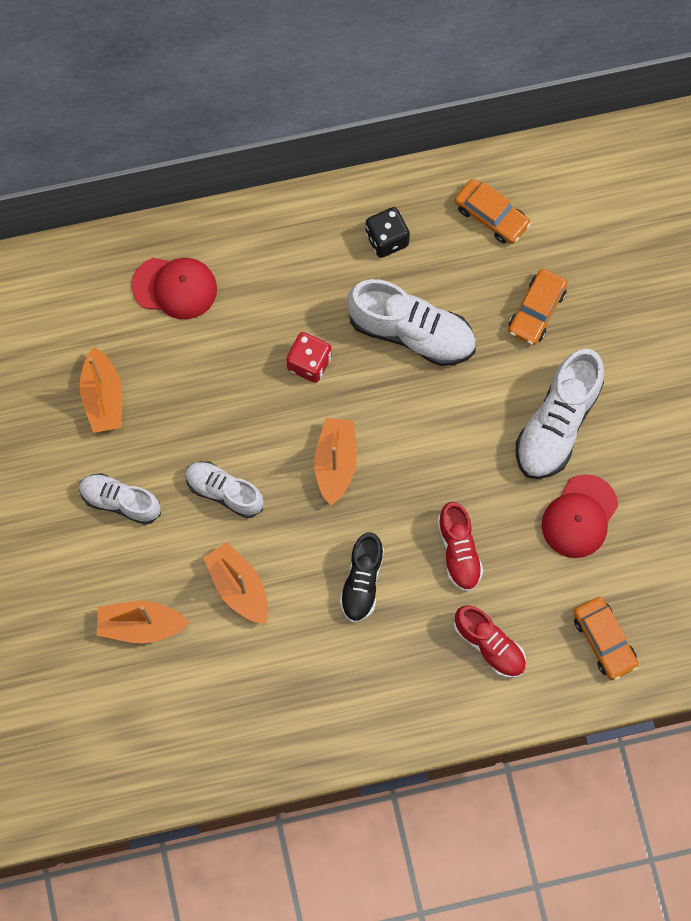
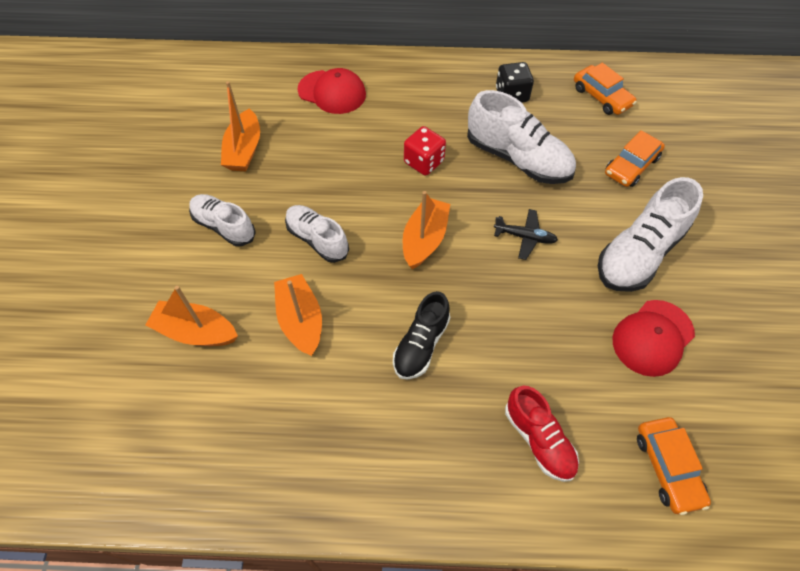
camera: 15 degrees right, 15 degrees down
red shoe [437,502,483,592] -> none
none -> black plane [494,209,558,260]

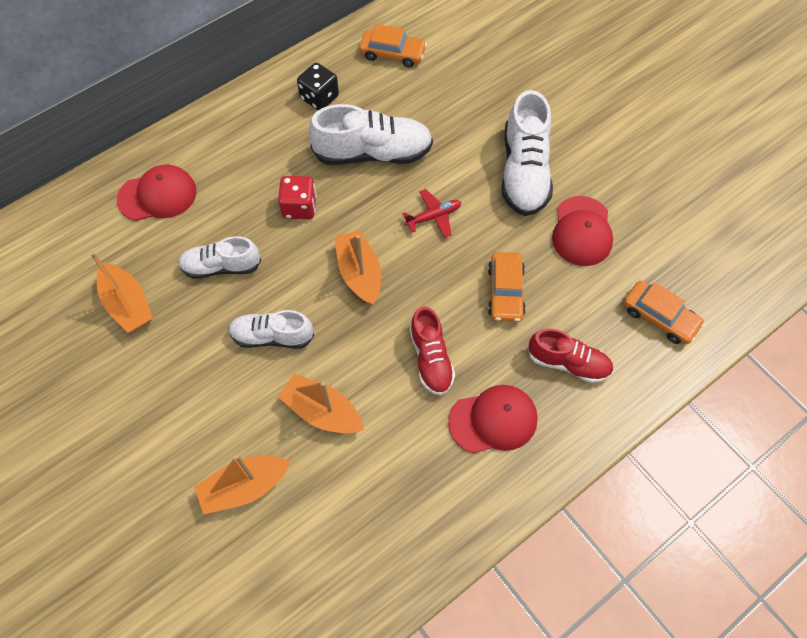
camera: 40 degrees left, 5 degrees up
white shoe [189,194,256,246] -> white shoe moved to [178,236,261,279]
black shoe [393,291,450,380] -> red shoe [409,307,455,395]
black plane [494,209,558,260] -> red plane [402,189,461,238]
orange car [605,130,665,187] -> orange car moved to [488,252,526,322]
none -> red cap [448,385,538,453]

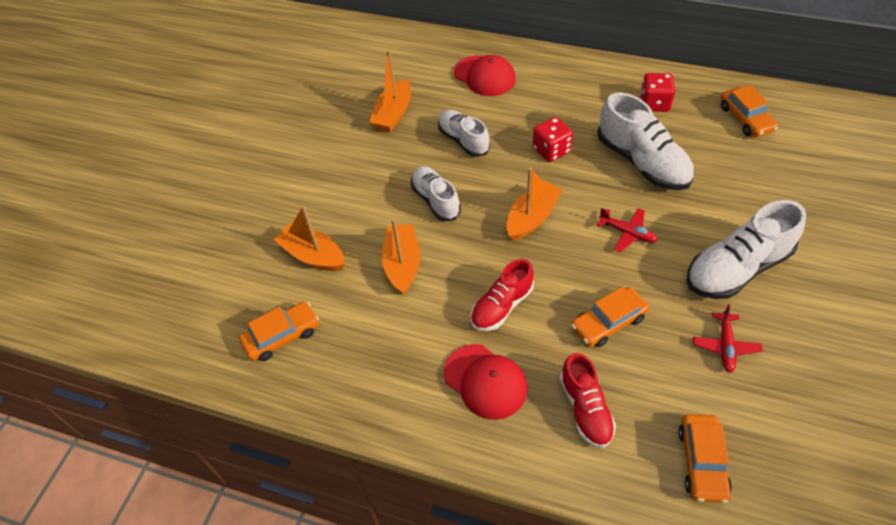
camera: 60 degrees right, 10 degrees down
black dice [297,63,339,110] -> red dice [640,73,675,112]
red cap [552,196,613,266] -> red plane [693,304,763,373]
none -> orange car [239,301,319,361]

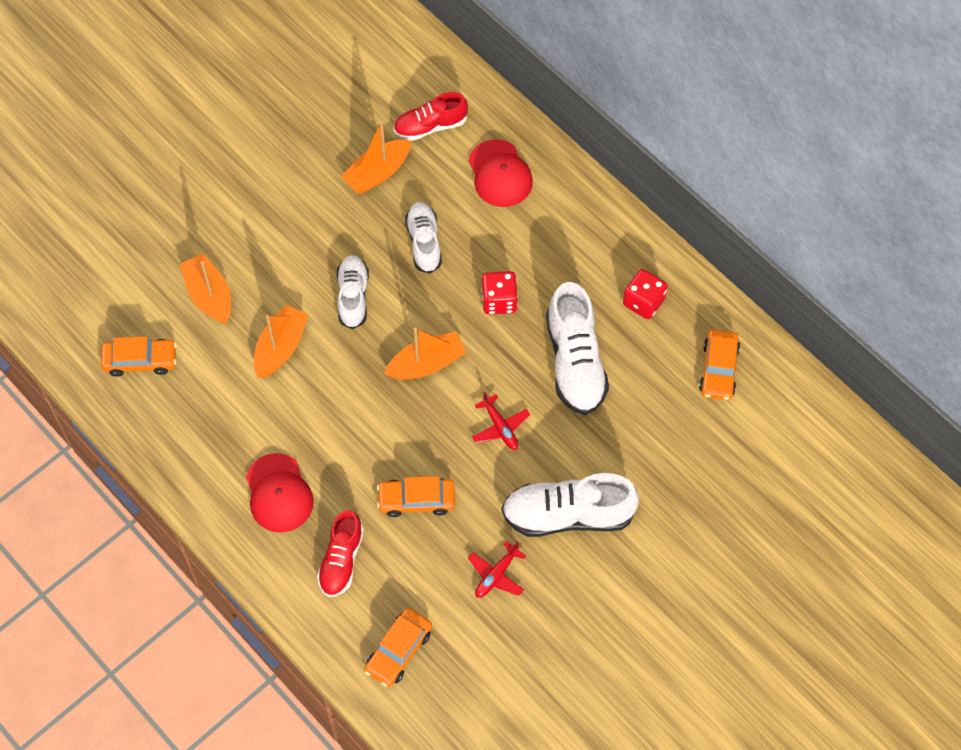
camera: 25 degrees right, 10 degrees up
red shoe [471,259,534,331] -> red shoe moved to [394,92,468,141]

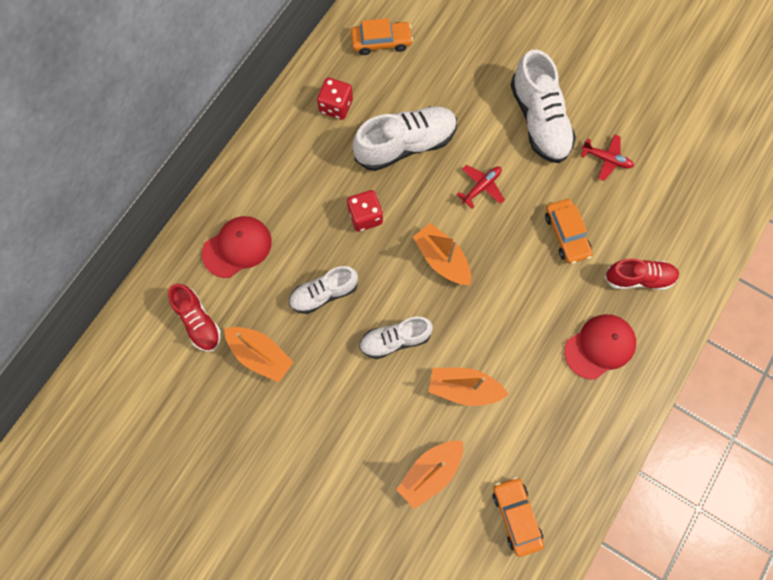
camera: 105 degrees left, 10 degrees up
orange car [364,608,432,687] -> none

